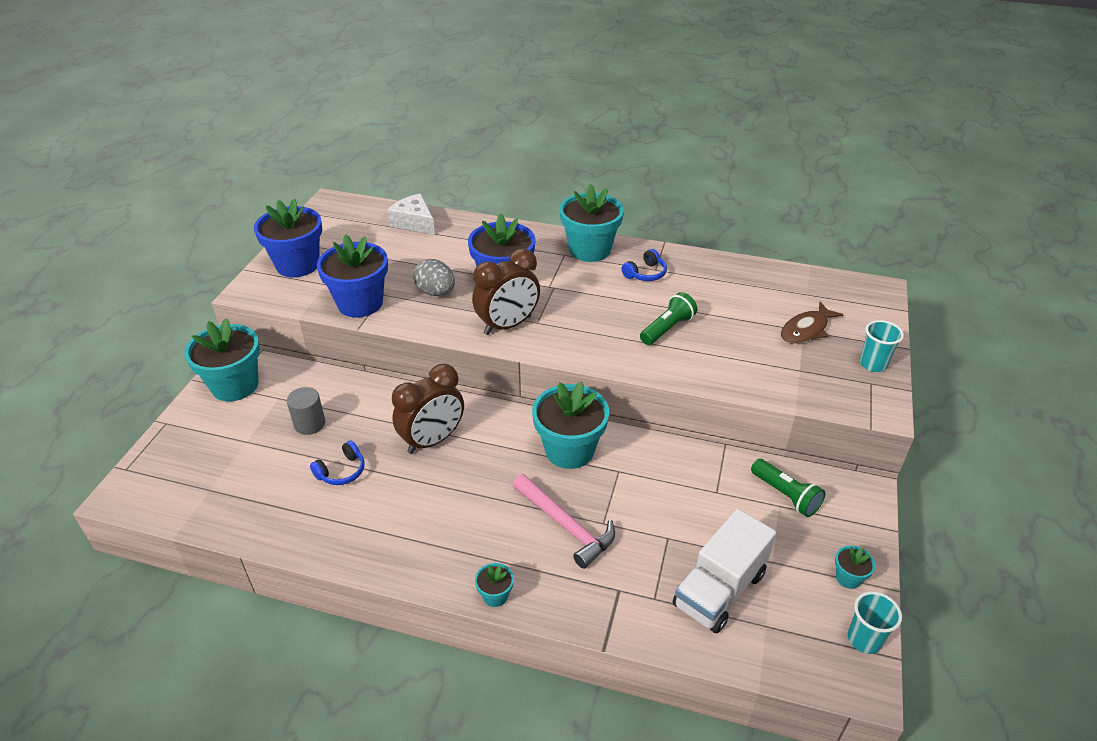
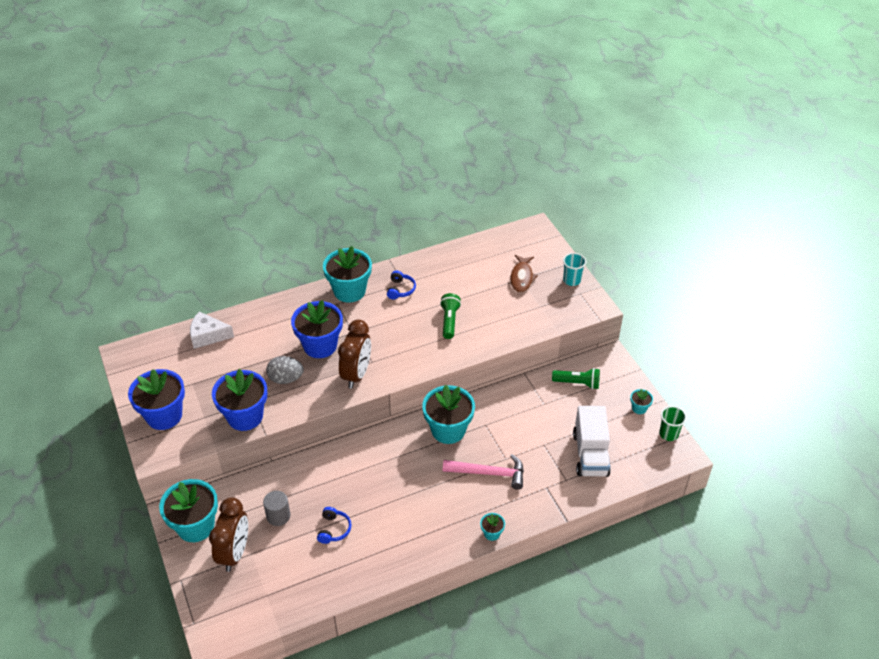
camera: 40 degrees left, 5 degrees up
brown clock [392,364,464,454] -> brown clock moved to [209,497,248,572]
turquoise cup [848,591,902,654] -> green cup [659,406,687,441]

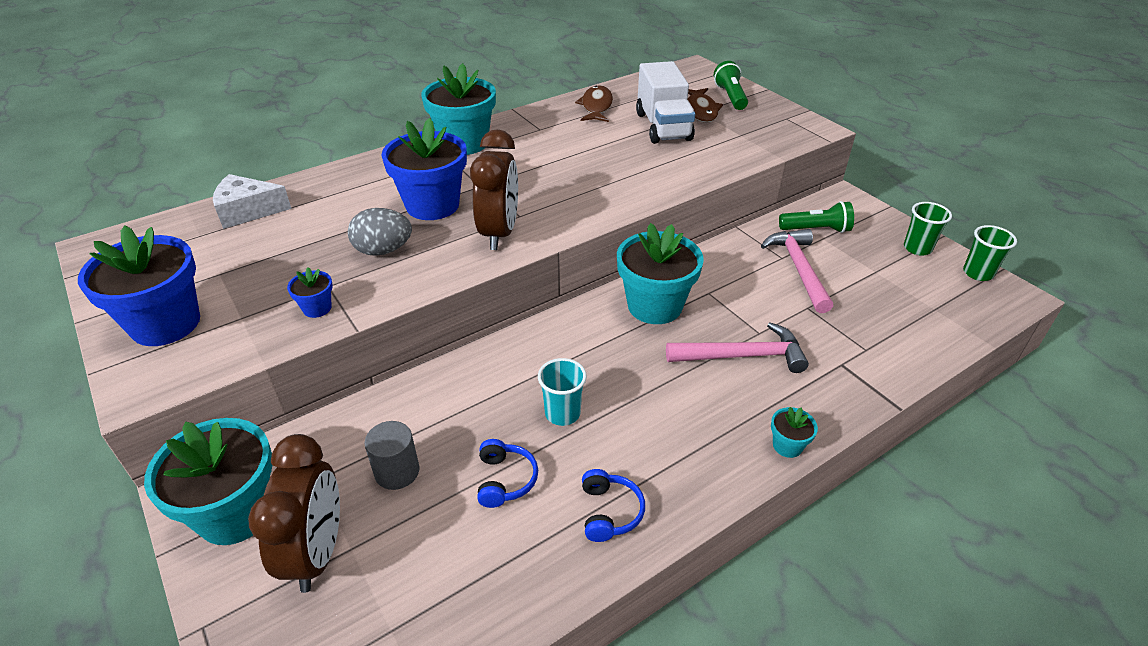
camera: 10 degrees left, 5 degrees down
blue flower pot [212,369,267,431] -> blue flower pot [287,267,333,318], size x0.44
blue headphones [387,271,416,299] -> blue headphones moved to [582,469,645,542]
green flashlight [440,293,461,339] -> green flashlight moved to [714,61,748,110]
turquoise cup [563,253,586,286] -> turquoise cup moved to [538,358,587,426]
white truck [573,406,611,477] -> white truck moved to [636,61,695,144]
turquoise flower pot [630,389,653,414] -> green cup [904,202,952,256]
none -> brown fish [575,85,613,122]
none -> pink hammer [761,229,833,313]

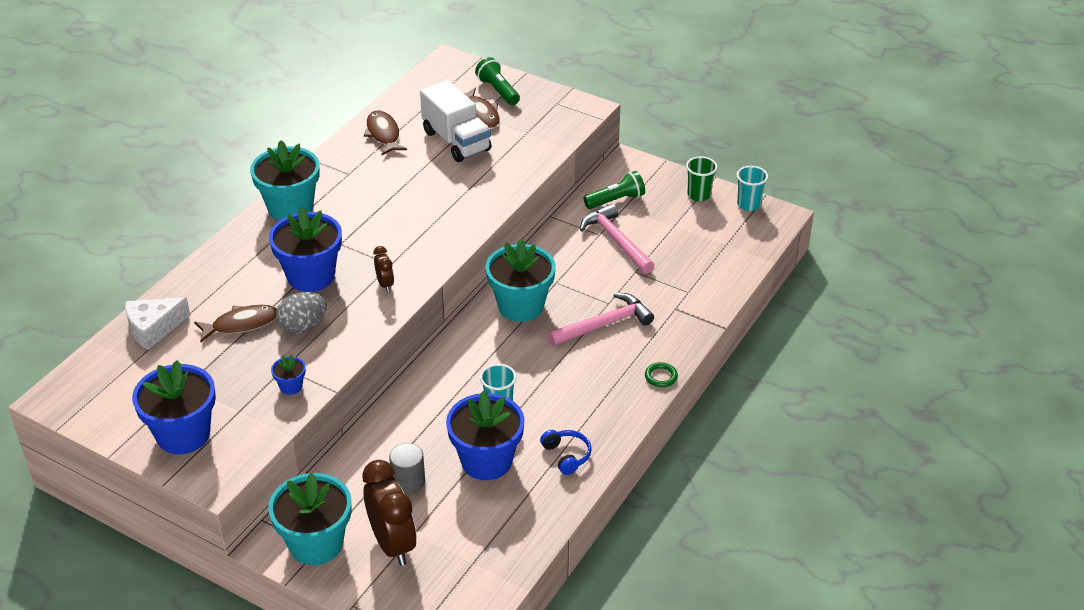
camera: 25 degrees left, 0 degrees up
brown clock [470,129,518,250] -> brown clock [374,246,394,292], size x0.48
blue headphones [477,439,538,508] -> blue flower pot [446,390,525,480]
turquoise flower pot [771,407,818,458] -> green ring [645,362,678,387]
green cup [963,225,1017,281] -> turquoise cup [737,166,768,211]
none -> brown fish [194,305,277,343]

